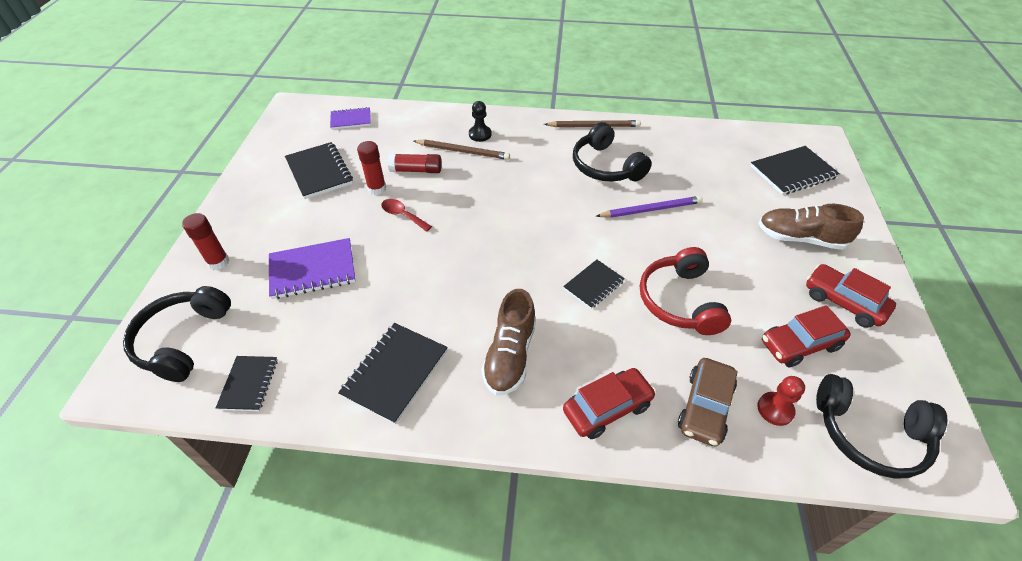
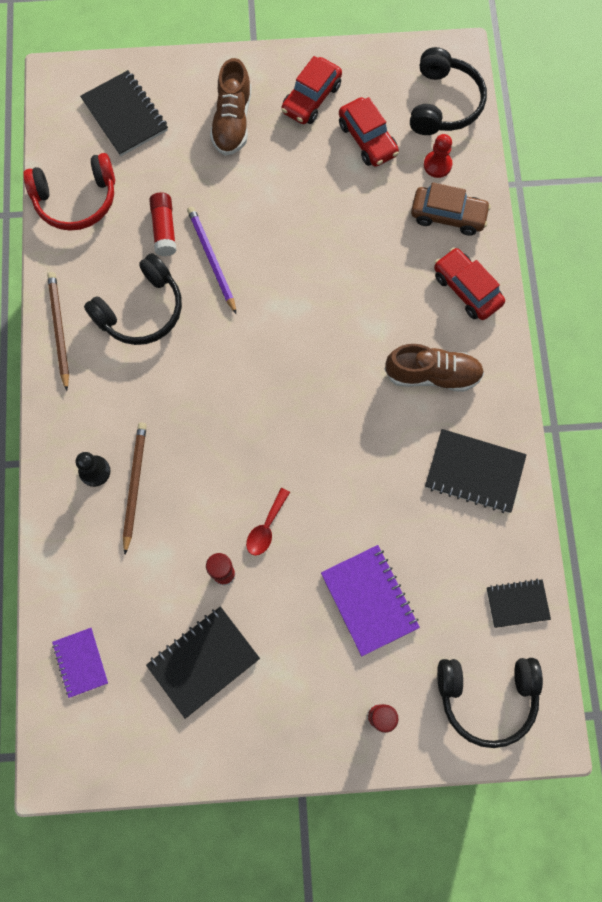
camera: 100 degrees left, 25 degrees up
red glue stick [388,153,441,173] -> red glue stick moved to [149,192,177,256]
black notebook [563,260,625,309] -> none
red headphones [640,247,731,335] -> red headphones moved to [23,153,115,231]

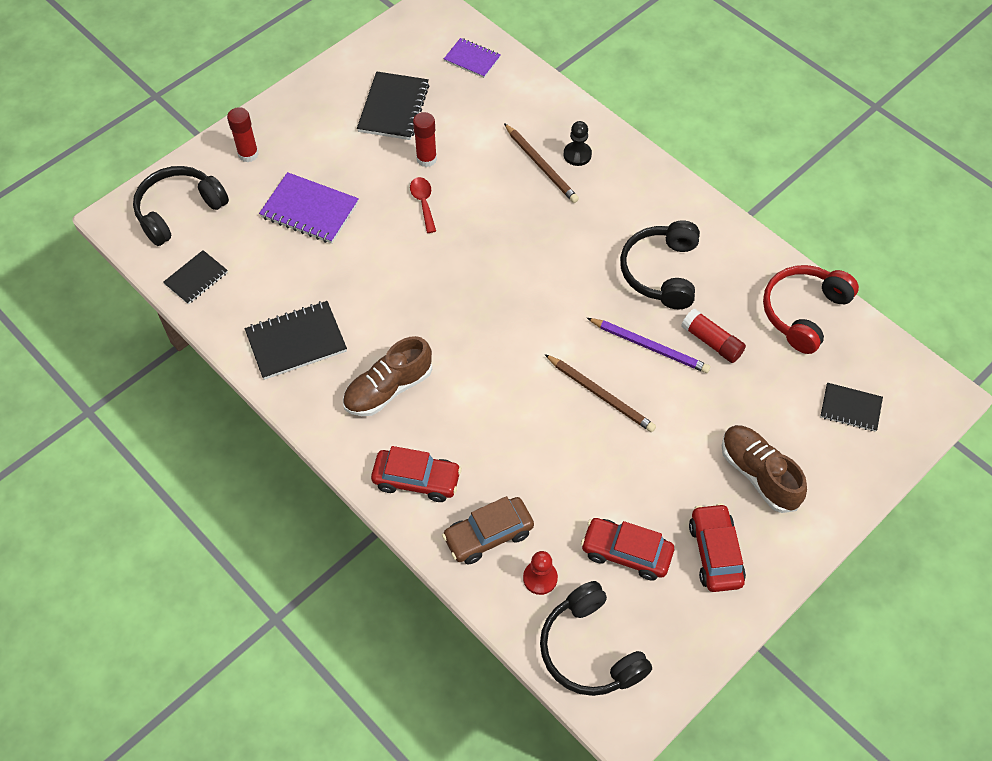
camera: 140 degrees right, 15 degrees down
brown pencil [47,272,69,391] -> brown pencil moved to [545,354,656,432]
black notebook [80,70,168,156] -> black notebook [820,383,883,432], size x0.62

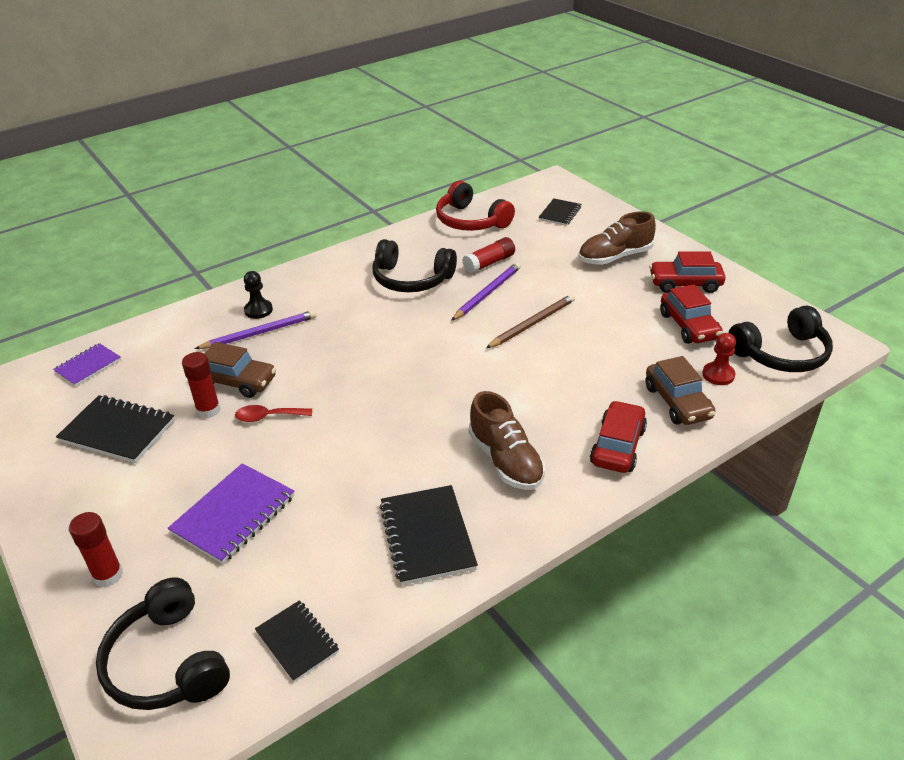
camera: 80 degrees left, 20 degrees down
brown pencil [504,123,579,203] -> purple pencil [195,310,316,349]
red car [581,518,674,581] -> red car turned 45 degrees counterclockwise [660,284,723,344]
none -> brown car [204,342,276,398]

